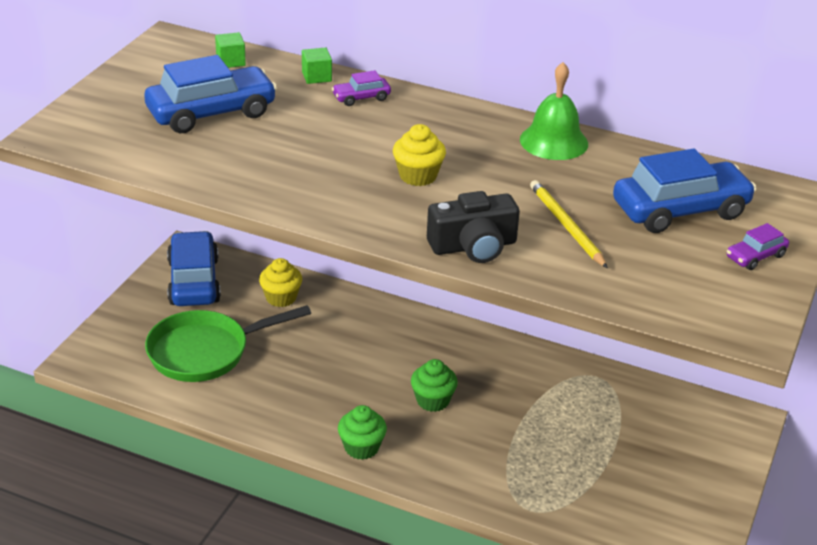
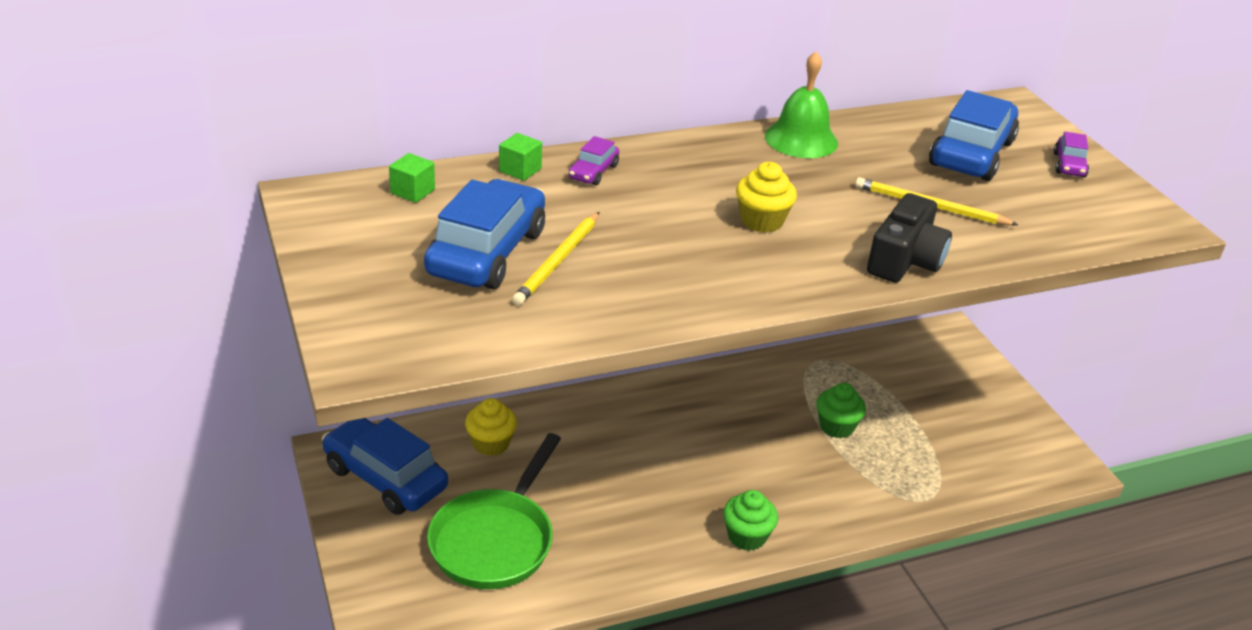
camera: 45 degrees left, 0 degrees up
green cupcake [411,359,458,412] -> green cupcake moved to [816,383,866,438]
none -> yellow pencil [512,212,599,305]

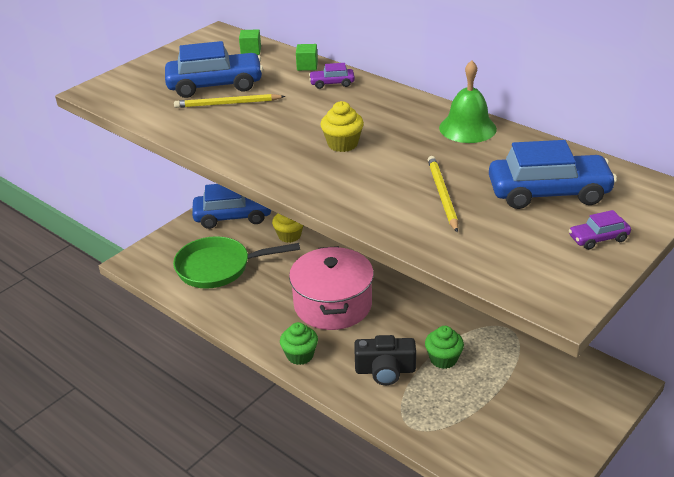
camera: 65 degrees right, 0 degrees up
blue car [322,418,448,515] -> blue car turned 75 degrees clockwise [192,184,271,229]
black camera [867,193,952,283] -> black camera moved to [354,335,416,385]
none -> pink pot [289,246,374,330]

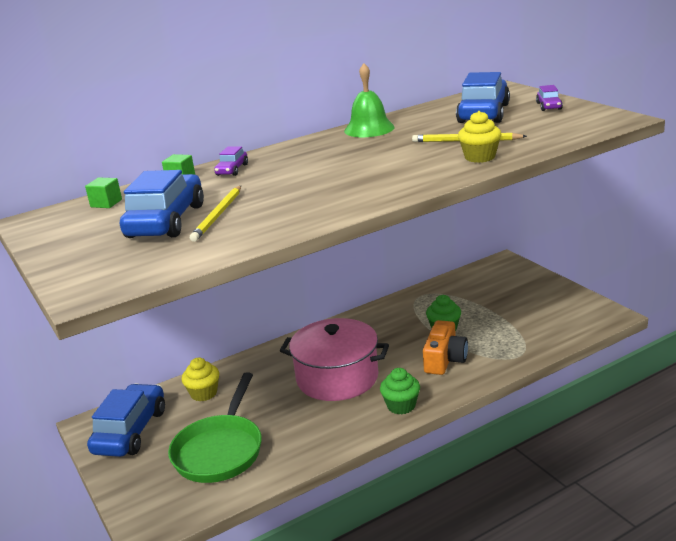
camera: 70 degrees left, 10 degrees down
yellow cupcake [321,101,364,152] -> yellow cupcake moved to [458,111,501,163]
black camera [354,335,416,385] -> orange camera [423,320,468,375]

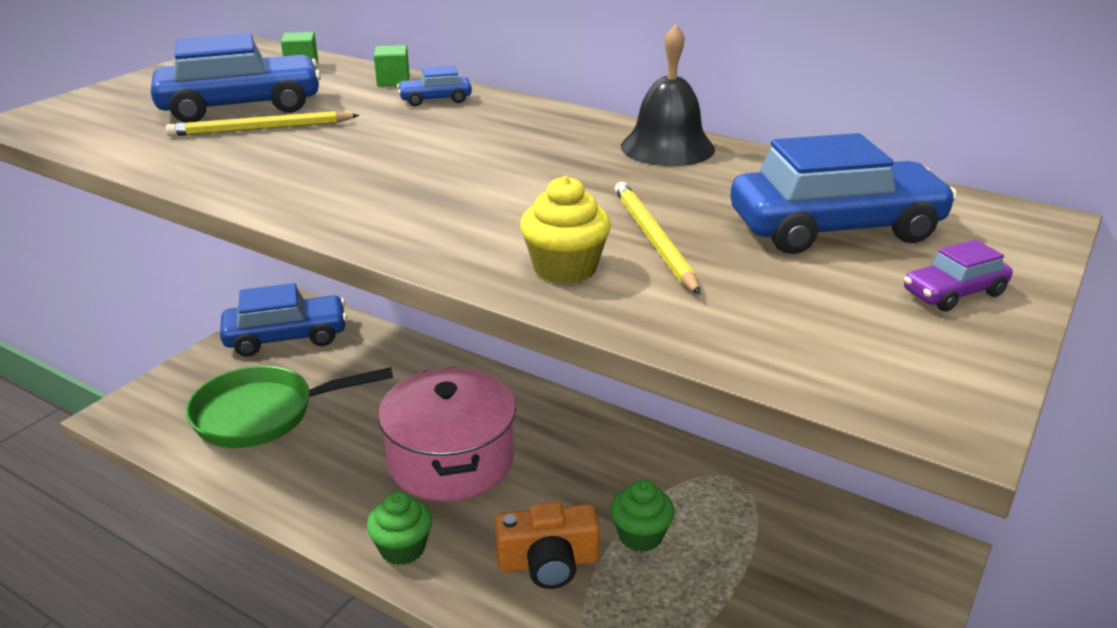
camera: 60 degrees right, 5 degrees up
yellow cupcake [182,358,219,401] -> none
purple car [214,146,248,176] -> blue car [397,66,472,106]
green bell [344,63,395,137] -> black bell [621,24,715,166]

